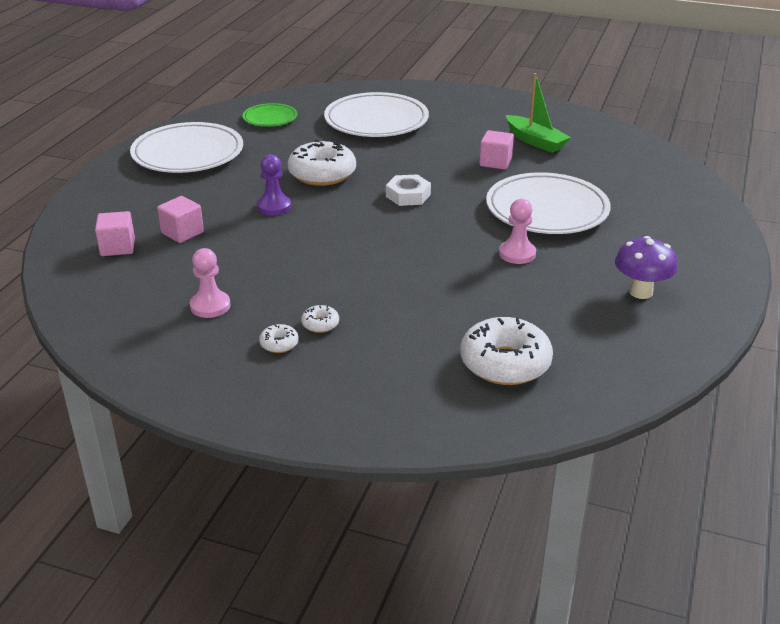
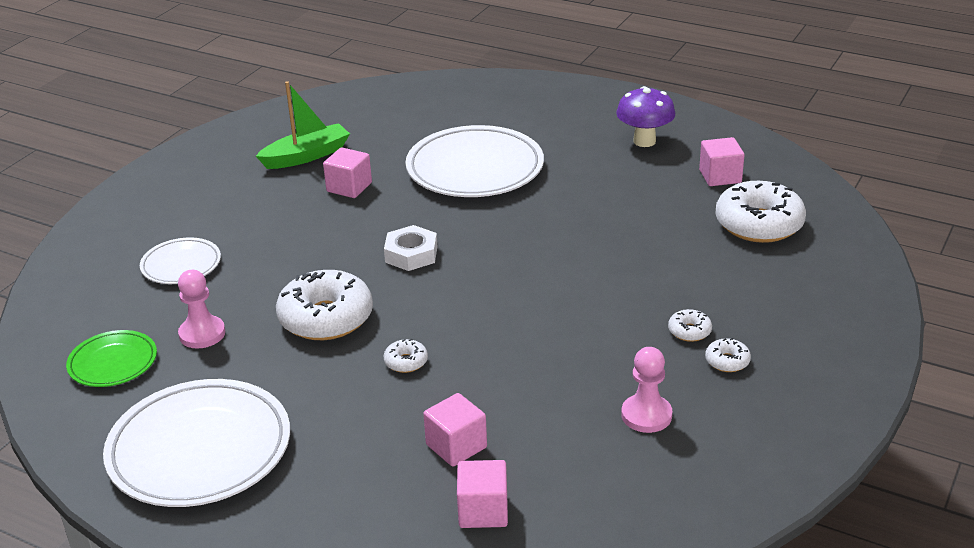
camera: 80 degrees left, 0 degrees up
purple pawn [257,154,291,215] -> white donut [383,339,428,373]
white plate [324,92,429,137] -> white plate [140,237,221,284], size x0.53
pink pawn [499,199,536,264] -> pink pawn moved to [178,270,225,349]
none -> pink cube [699,137,744,186]

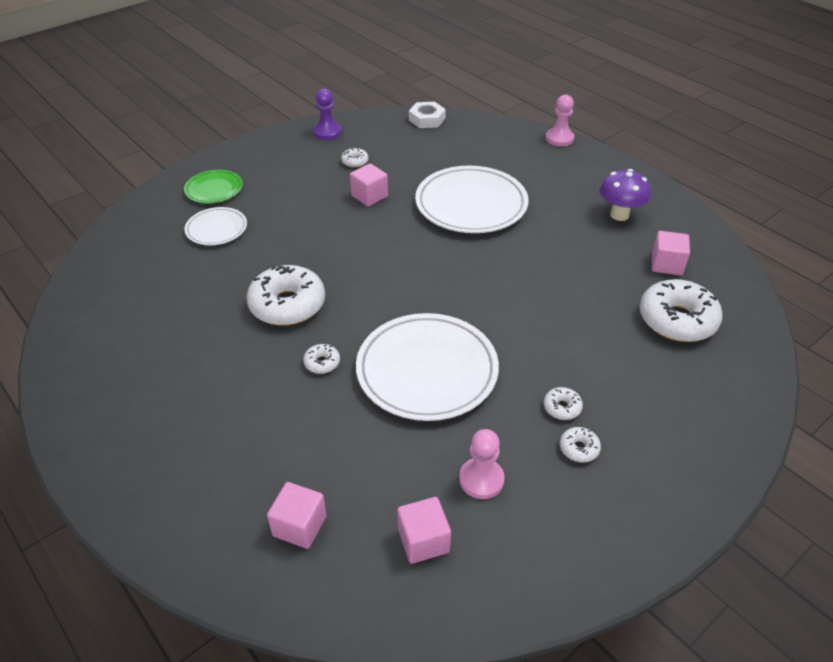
camera: 20 degrees right, 10 degrees up
green plate [66,330,157,387] -> green plate moved to [184,170,243,204]
white plate [103,379,290,507] -> white plate moved to [356,313,499,421]
pink pawn [178,270,225,349] -> pink pawn moved to [546,95,574,146]
green boat [256,81,350,169] -> white donut [341,148,369,168]
white nut [384,225,437,271] -> white nut moved to [409,102,446,128]
pink cube [423,393,487,467] -> pink cube moved to [397,497,451,564]
none -> purple pawn [313,89,341,140]

